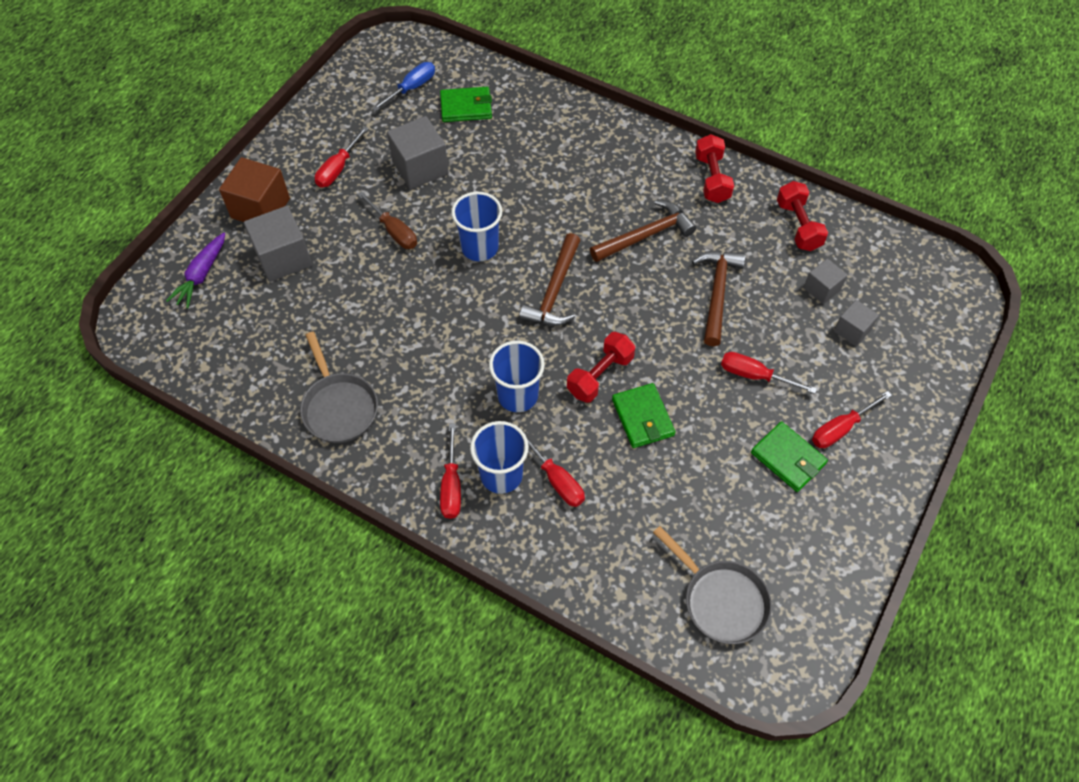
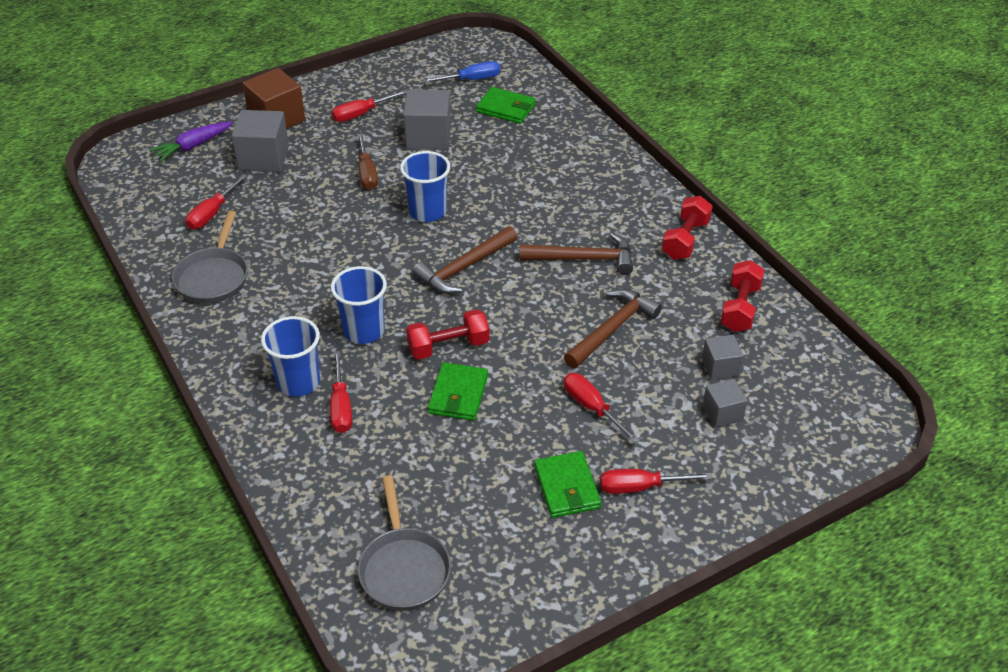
camera: 30 degrees right, 15 degrees down
red screwdriver [440,424,461,519] -> red screwdriver moved to [186,174,248,229]

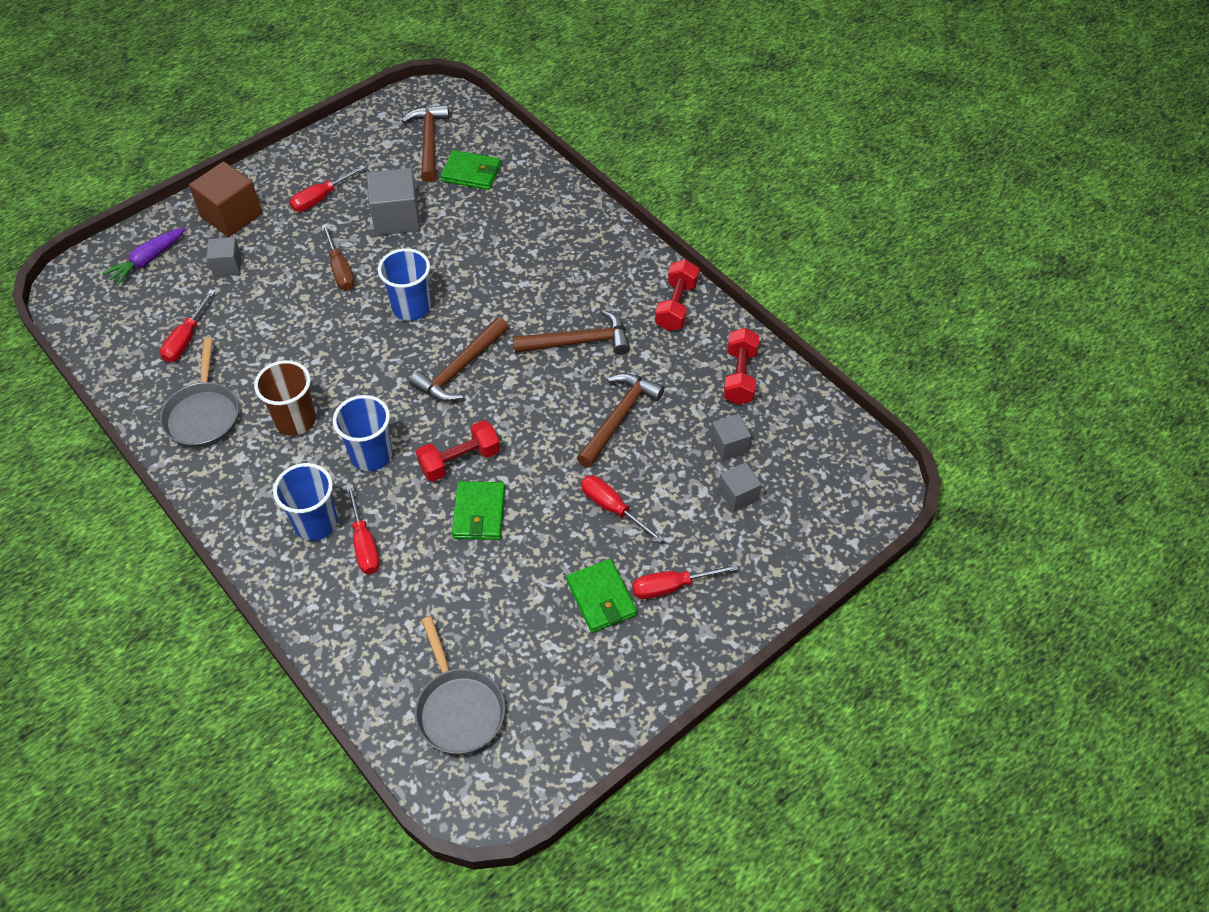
camera: 10 degrees left, 10 degrees up
grey cube [232,110,289,172] -> grey cube [207,237,241,276], size x0.58
blue screwdriver [422,61,500,83] -> brown hammer [402,105,449,182]
none -> brown cup [254,360,316,436]

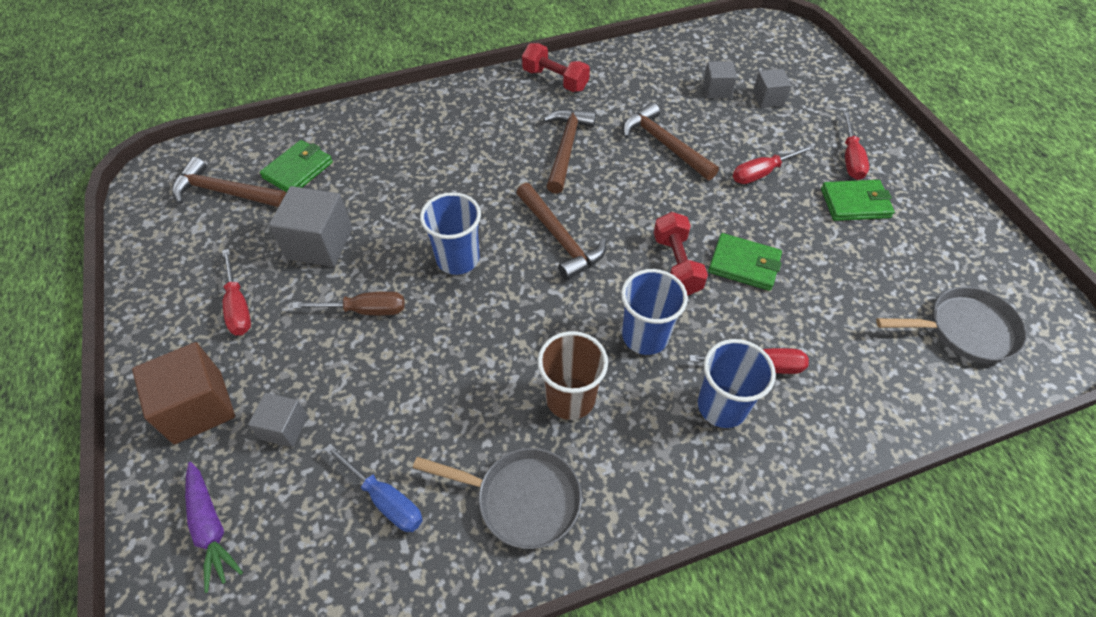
camera: 70 degrees left, 0 degrees up
red screwdriver [160,290,215,362] -> blue screwdriver [324,444,423,532]
red dumbbell [723,328,759,405] -> none

